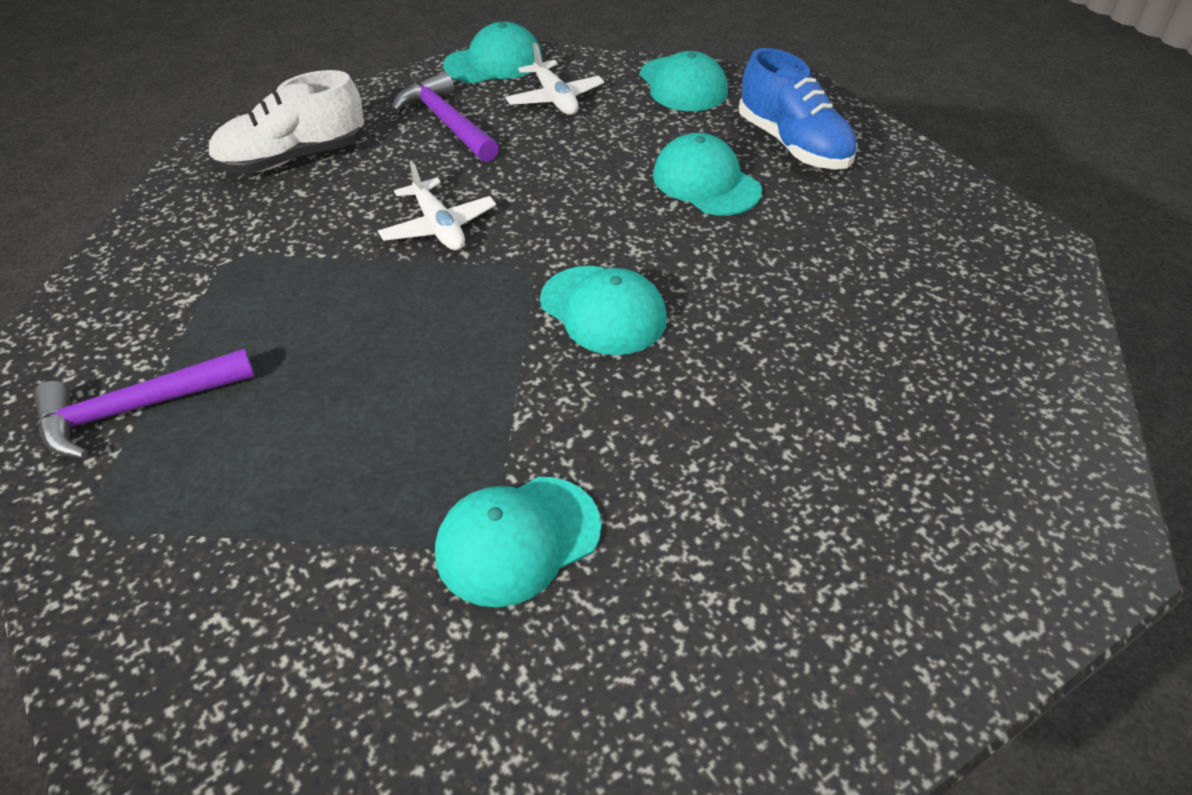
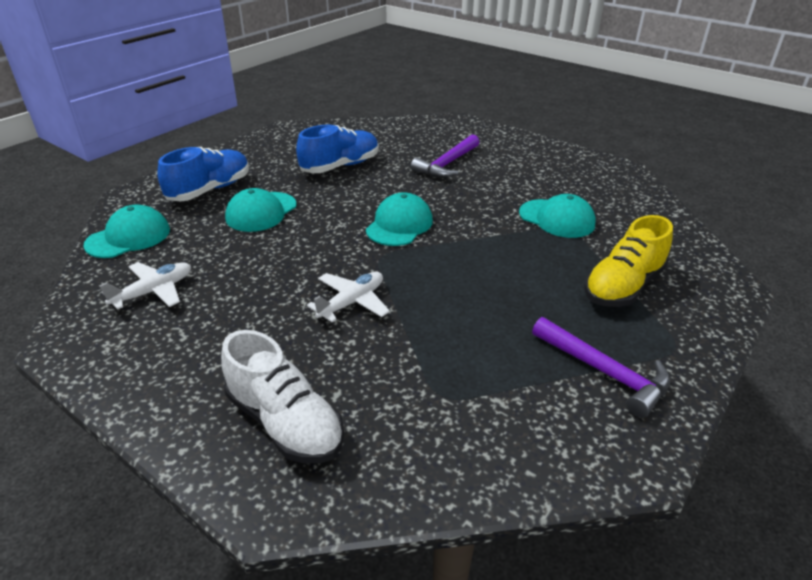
camera: 110 degrees left, 10 degrees down
purple hammer [391,72,499,162] -> purple hammer moved to [411,134,480,178]
turquoise cap [443,22,542,83] -> none
none -> blue shoe [296,125,379,173]
none -> yellow shoe [584,215,673,307]

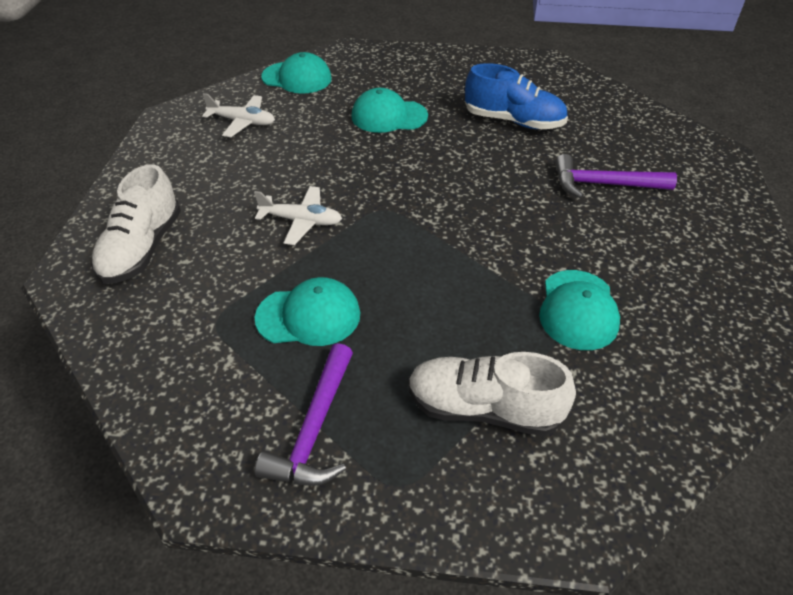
camera: 60 degrees right, 10 degrees up
blue shoe [157,147,249,202] -> none
turquoise cap [366,192,433,246] -> turquoise cap moved to [255,277,360,346]
yellow shoe [584,215,673,307] -> white shoe [408,352,576,436]

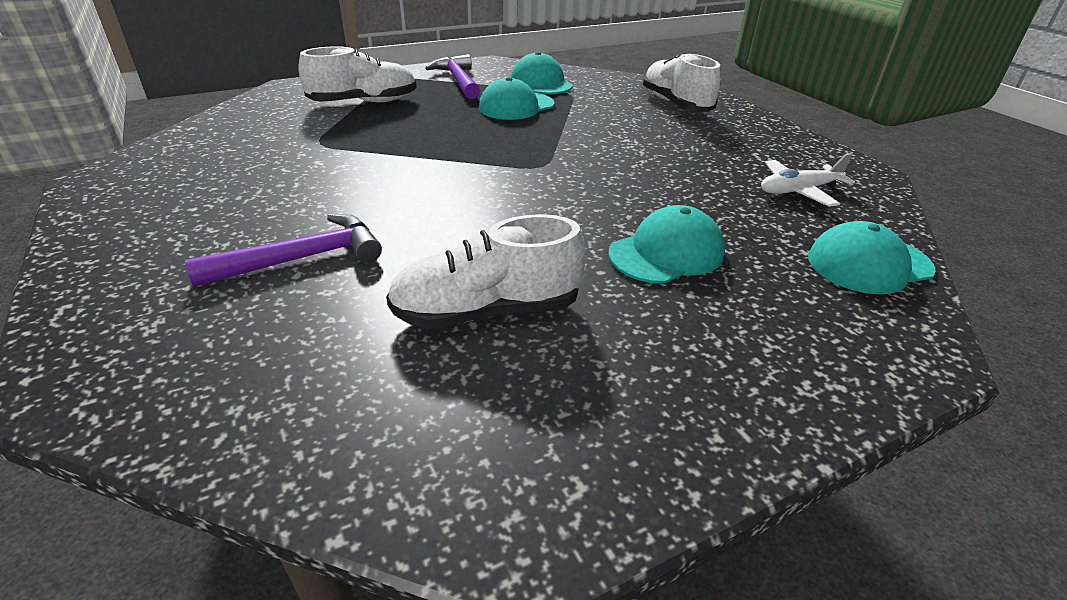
camera: 145 degrees right, 10 degrees down
white plane [254,186,342,245] -> none
blue shoe [465,63,568,129] -> white shoe [386,214,586,329]
turquoise cap [539,270,620,350] -> turquoise cap moved to [511,52,573,94]

